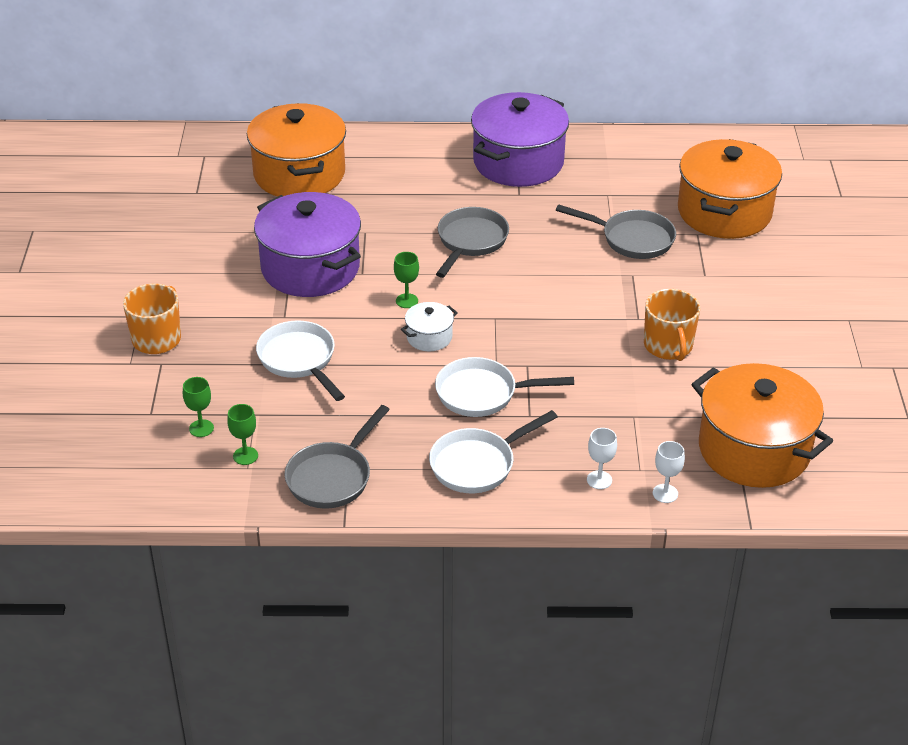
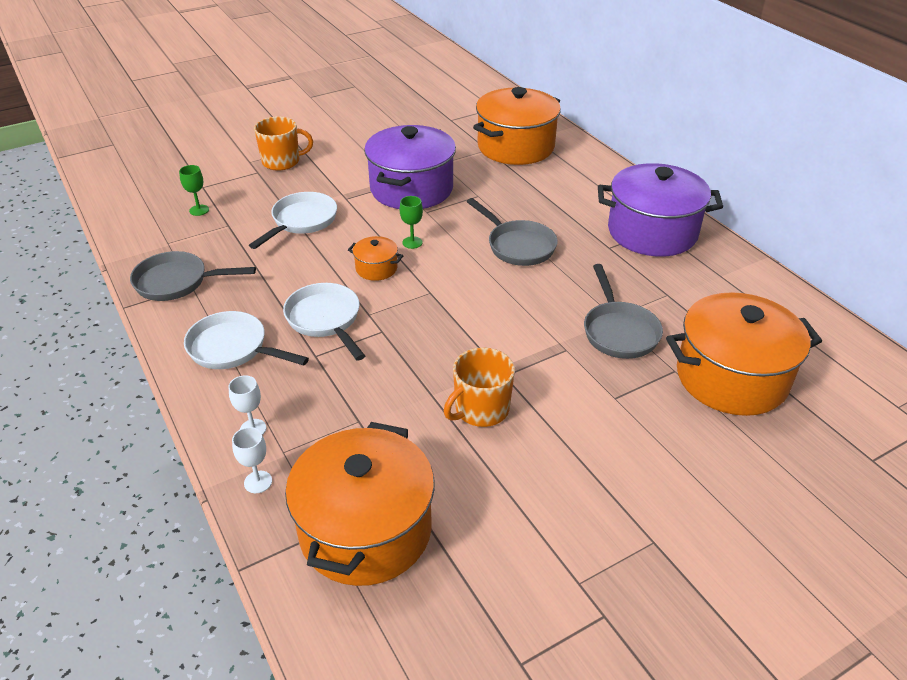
camera: 60 degrees right, 0 degrees up
green goblet [227,404,258,465] -> none
white pot [401,302,458,351] -> orange pot [348,236,403,281]
grey pan [436,207,509,278] -> grey pan turned 60 degrees clockwise [467,198,558,266]

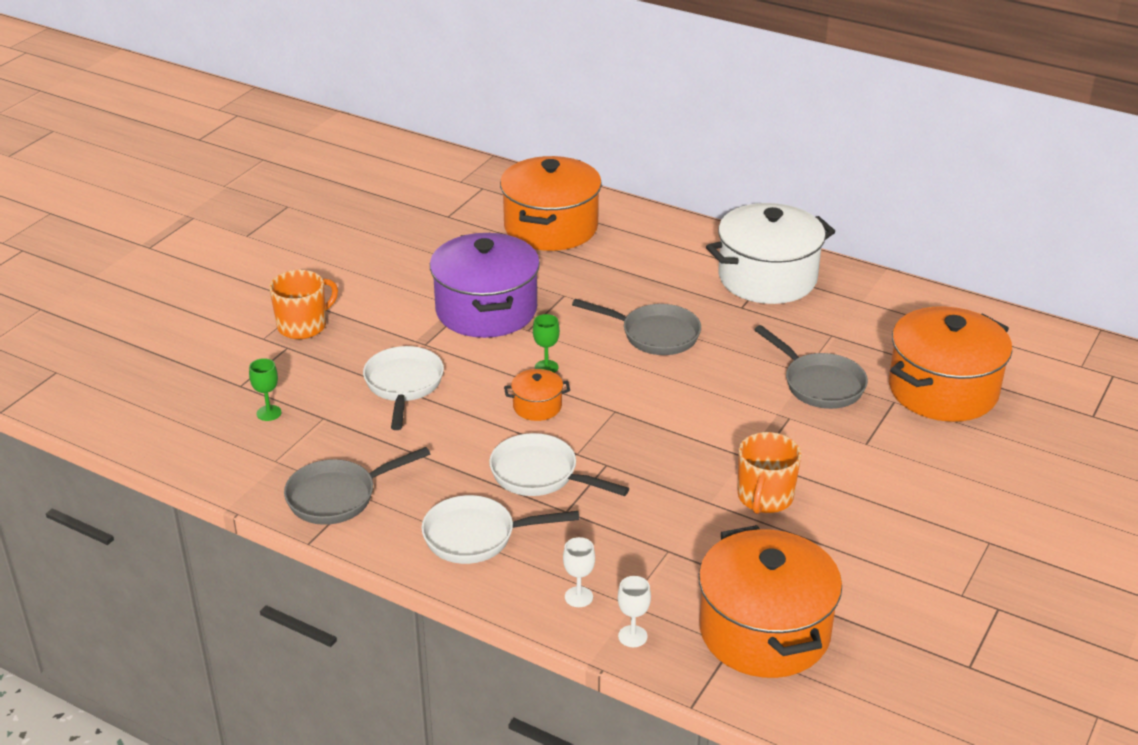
camera: 30 degrees left, 5 degrees down
purple pot [598,163,723,257] -> white pot [706,203,835,304]

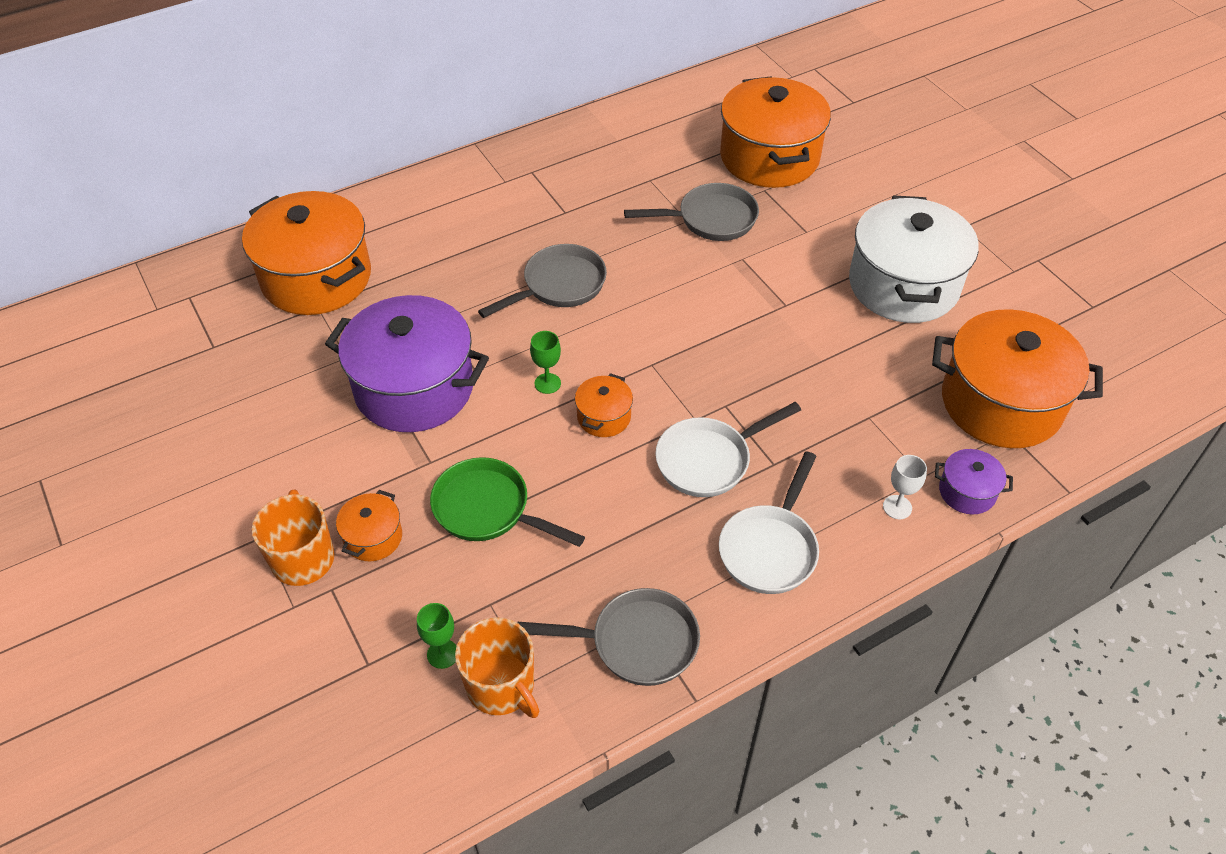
camera: 60 degrees left, 15 degrees up
grey pan [284,447,430,525] -> grey pan turned 90 degrees counterclockwise [518,588,700,686]
white pan [363,346,444,430] -> green pan [430,457,585,547]
white goblet [618,576,651,647] -> purple pot [935,449,1013,514]
white pot [706,203,835,304] -> white pot moved to [849,195,979,323]
orange mug [738,432,801,514] -> orange mug moved to [455,617,539,718]
none -> orange pot [336,490,402,561]

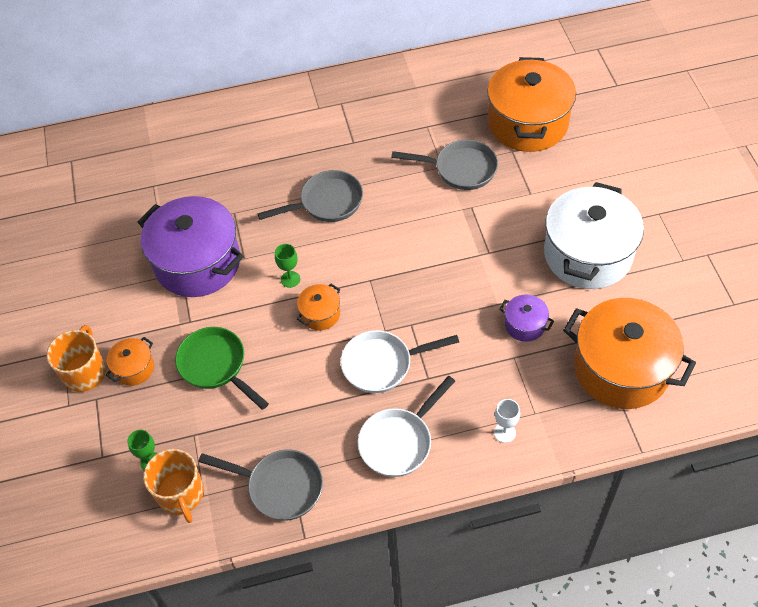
camera: 20 degrees right, 5 degrees up
orange pot [242,191,371,315] -> none
purple pot [935,449,1013,514] -> purple pot moved to [500,295,554,342]

